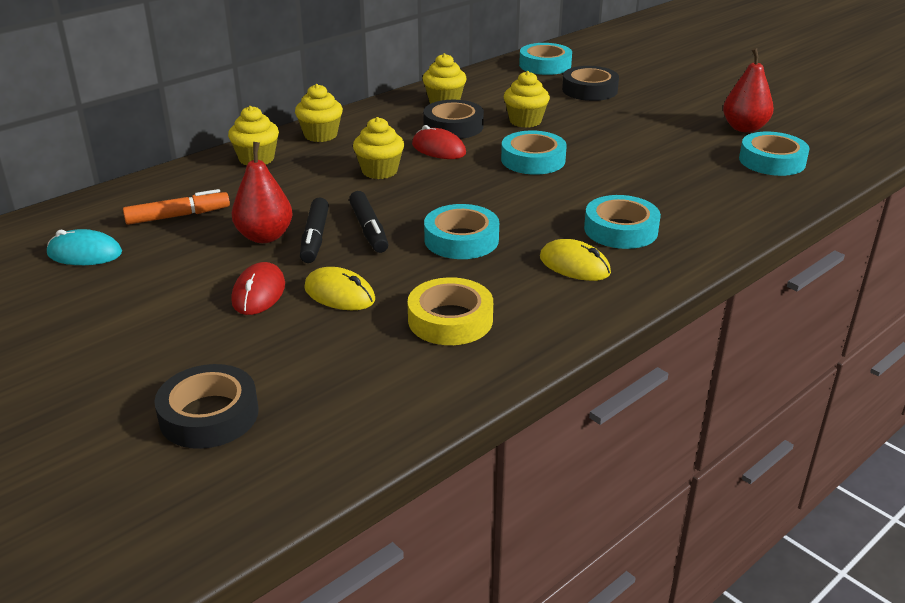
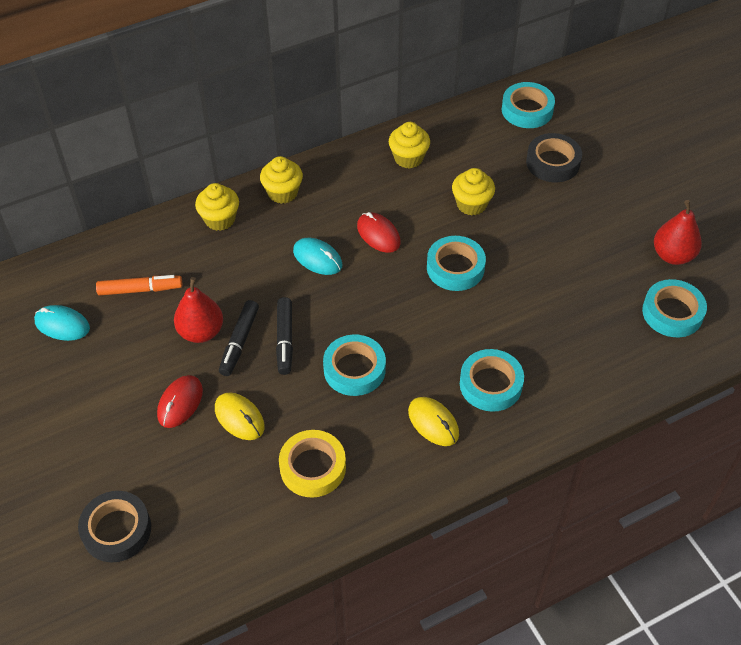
camera: 15 degrees right, 20 degrees up
yellow cupcake [353,117,404,179] -> turquoise mouse [293,238,342,275]
black tape [423,100,484,139] -> none

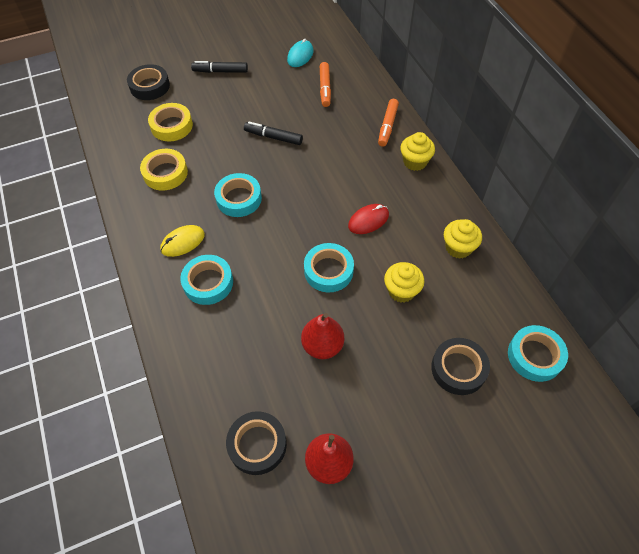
camera: 95 degrees right, 5 degrees up
red mouse [157,375,203,428] -> none
red pear [174,277,223,343] -> red pear moved to [301,313,344,359]
yellow cupcake [195,183,239,231] -> orange marker [378,99,399,147]
yellow mouse [215,392,265,440] -> none
black marker [276,297,293,375] -> black marker moved to [191,61,248,73]
turquoise mouse [293,238,342,275] -> none
turquoise tape [642,279,707,337] -> black tape [226,411,287,475]
none -> yellow tape [148,103,193,142]

